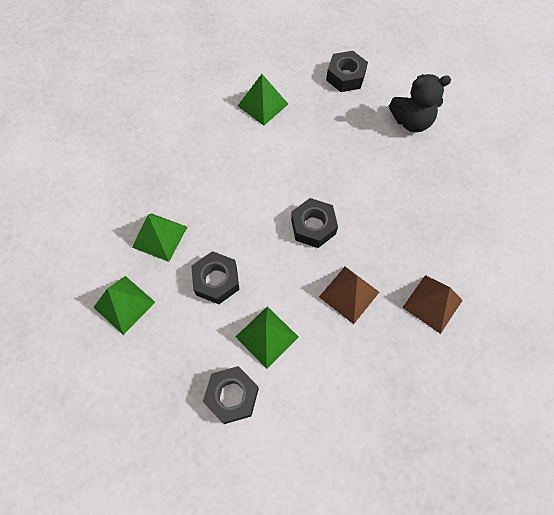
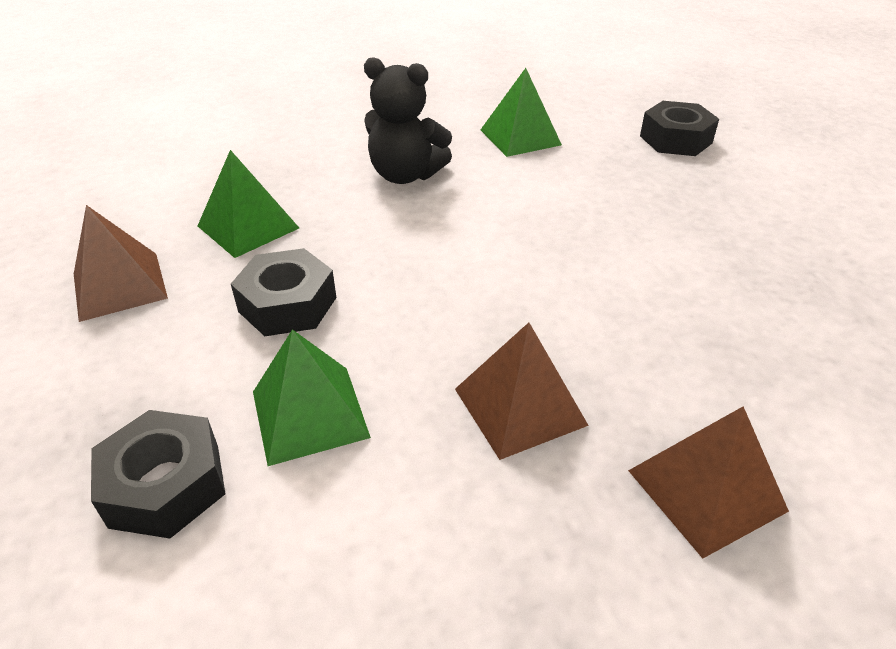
camera: 25 degrees right, 25 degrees down
green pyramid [93,276,155,335] -> brown pyramid [74,205,168,322]
black nut [291,198,338,248] -> none
black teddy bear [389,74,451,132] -> black teddy bear moved to [364,57,452,184]

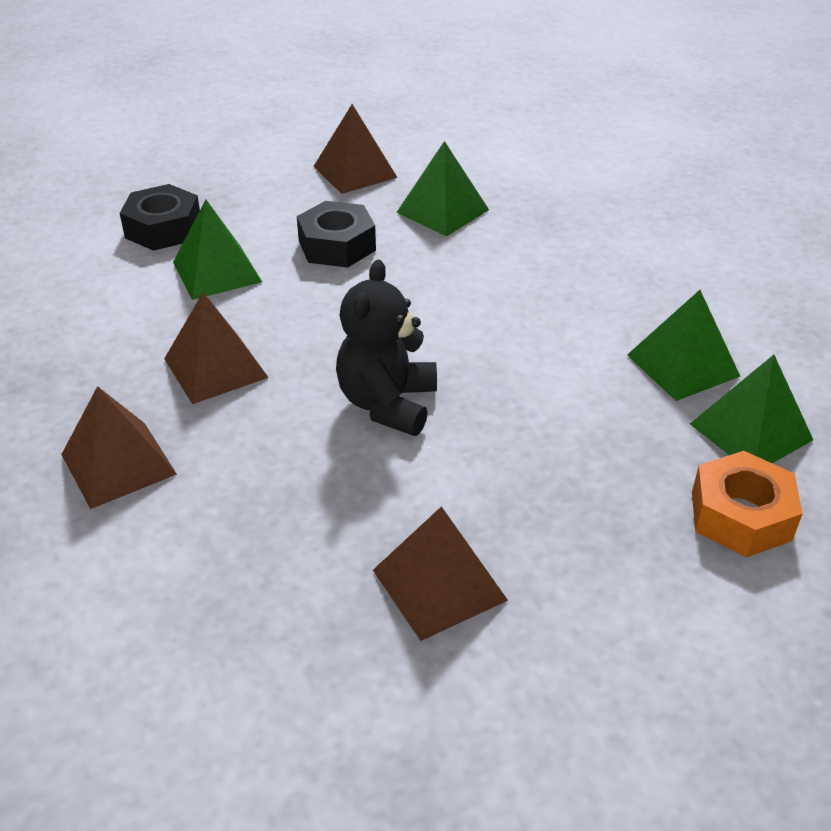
camera: 85 degrees right, 0 degrees up
black teddy bear [364,57,452,184] -> black teddy bear moved to [336,260,437,436]
black nut [640,101,719,156] -> orange nut [692,451,803,557]
none -> brown pyramid [373,506,508,641]
none -> green pyramid [690,355,813,463]

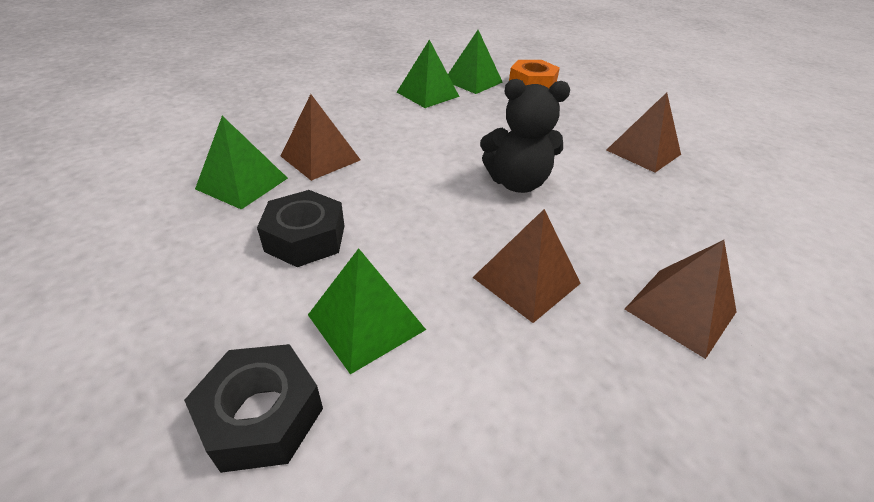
camera: 105 degrees left, 0 degrees up
brown pyramid [313,104,398,194] -> brown pyramid moved to [281,94,360,181]

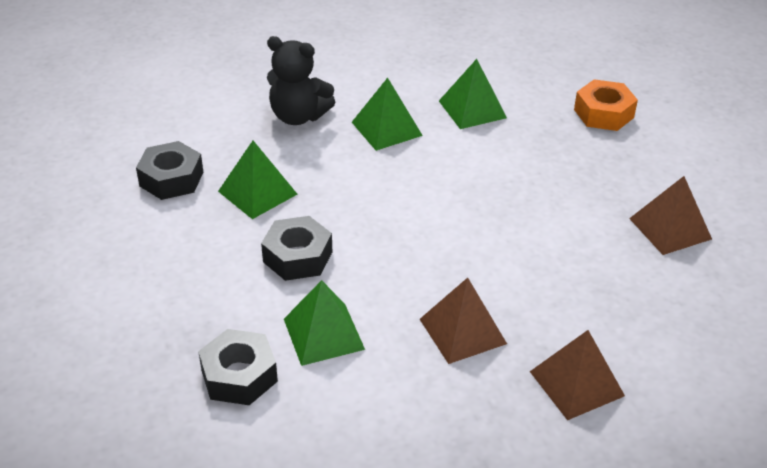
camera: 20 degrees right, 0 degrees up
brown pyramid [281,94,360,181] -> none
green pyramid [448,30,503,94] -> green pyramid moved to [352,78,423,151]
black teddy bear [480,79,570,193] -> black teddy bear moved to [267,36,335,125]
none -> black nut [136,141,203,200]

